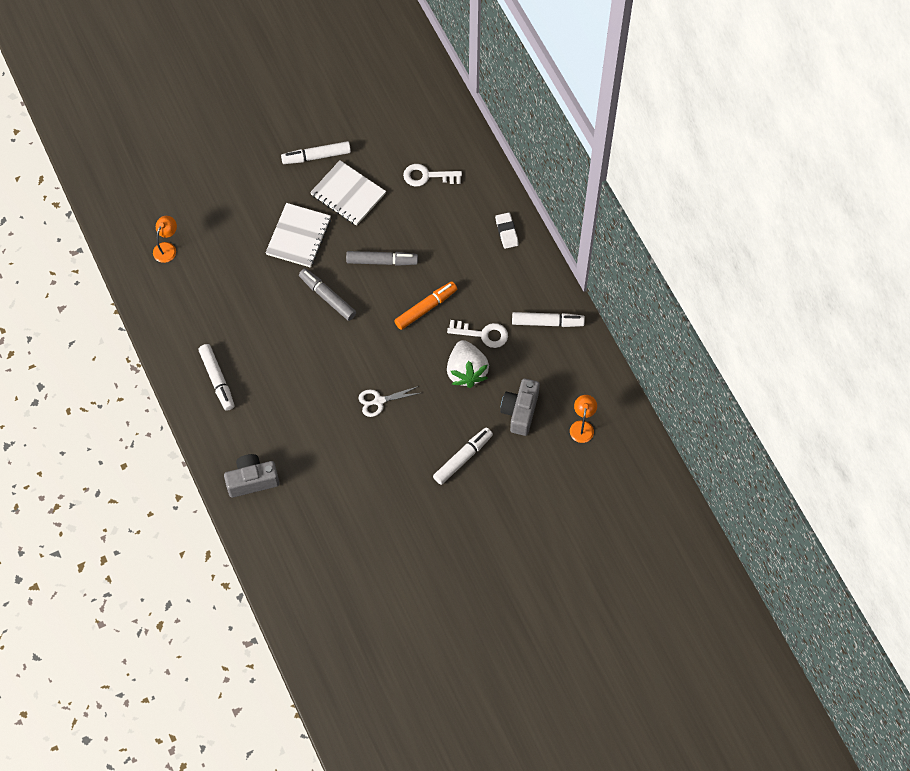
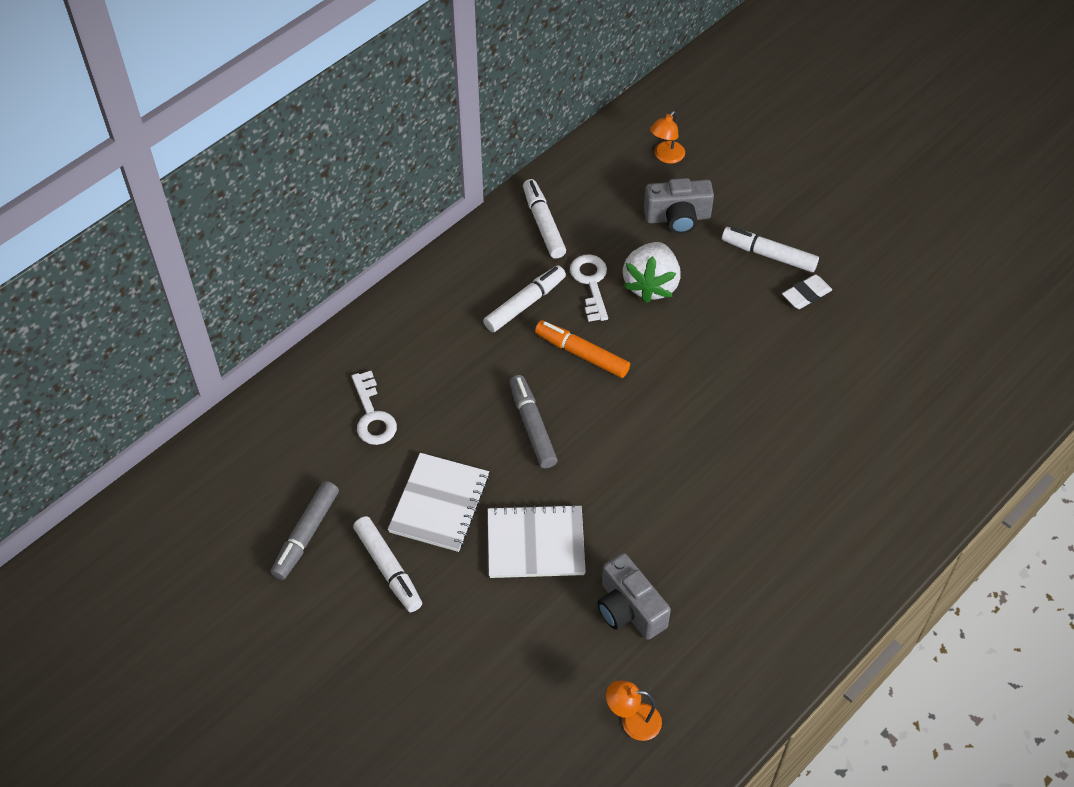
camera: 110 degrees left, 10 degrees down
white marker [199,344,235,411] -> white marker moved to [483,265,566,332]
grey camera [224,454,280,498] -> grey camera moved to [597,553,671,640]
grey marker [299,268,356,321] -> grey marker moved to [271,481,339,580]
white scissors [358,386,420,417] -> none
white strawberry [447,340,489,388] -> white strawberry turned 135 degrees clockwise [623,242,681,303]
white eraser [495,213,519,249] -> white eraser moved to [782,274,832,309]
orange lamp [570,395,597,443] -> orange lamp turned 45 degrees counterclockwise [650,111,685,164]

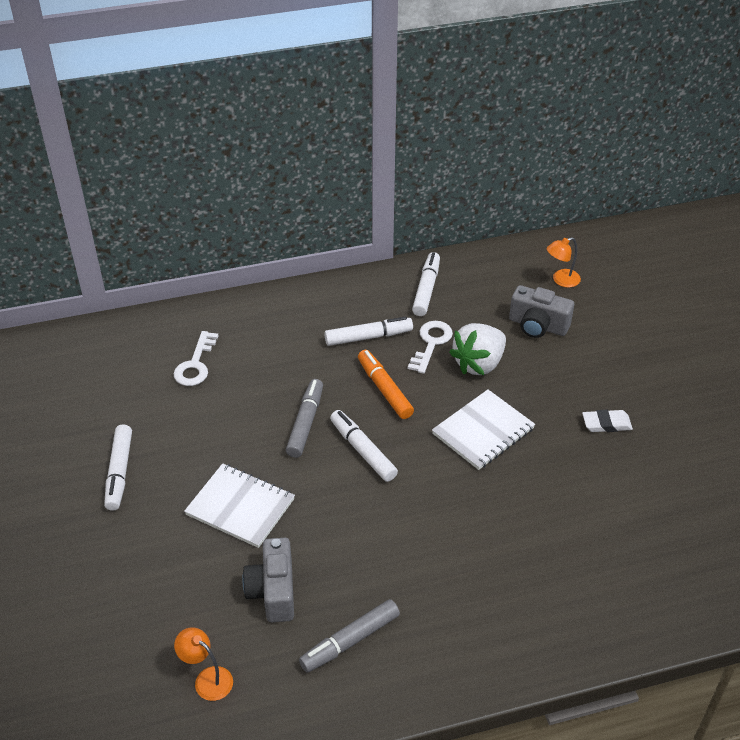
camera: 30 degrees right, 10 degrees down
grey marker [271,481,339,580] -> grey marker moved to [299,599,400,672]
white notebook [388,453,489,552] -> white notebook moved to [432,390,535,470]
white marker [722,227,819,272] -> white marker moved to [330,410,398,482]

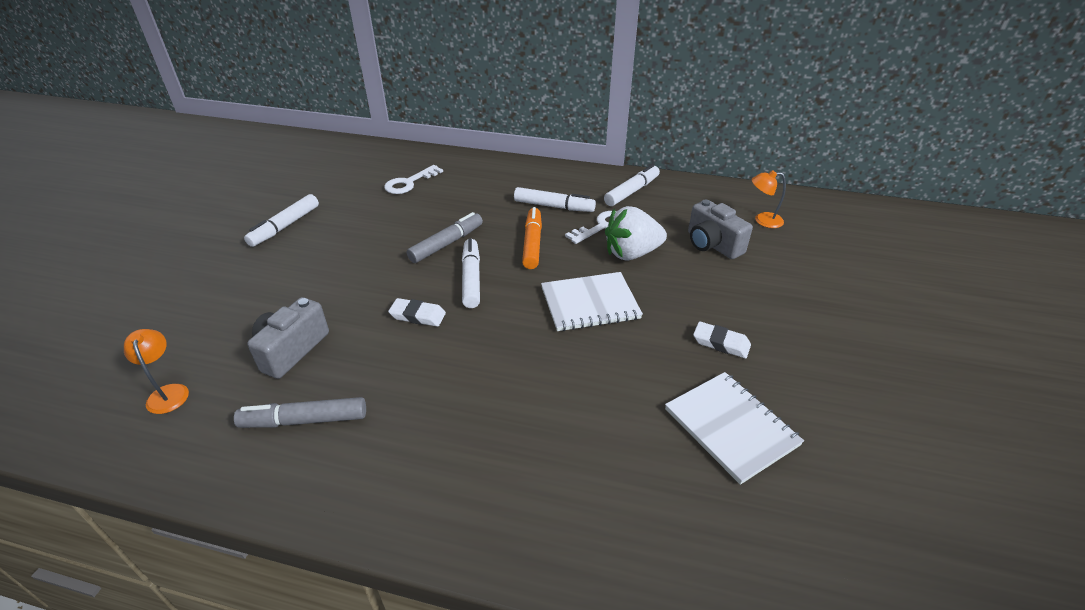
camera: 30 degrees right, 5 degrees down
white notebook [184,463,295,548] -> white notebook moved to [665,372,804,485]
none -> white eraser [388,298,446,326]

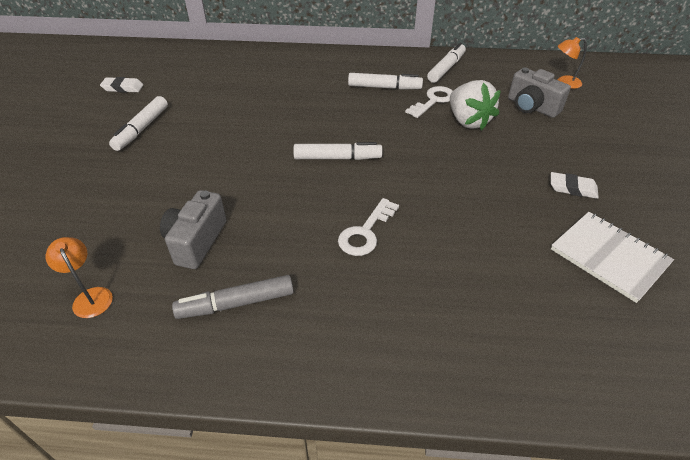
camera: 10 degrees left, 5 degrees up
white key [384,165,443,194] -> white key moved to [338,198,399,256]
white eraser [388,298,446,326] -> white eraser moved to [100,77,144,93]
grey marker [407,212,483,263] -> none
white marker [462,238,480,308] -> white marker turned 105 degrees clockwise [293,142,382,160]
orange marker [522,207,542,269] -> none
white notebook [541,272,643,331] -> none
white strawberry [605,206,667,260] -> white strawberry turned 90 degrees counterclockwise [450,80,501,130]

